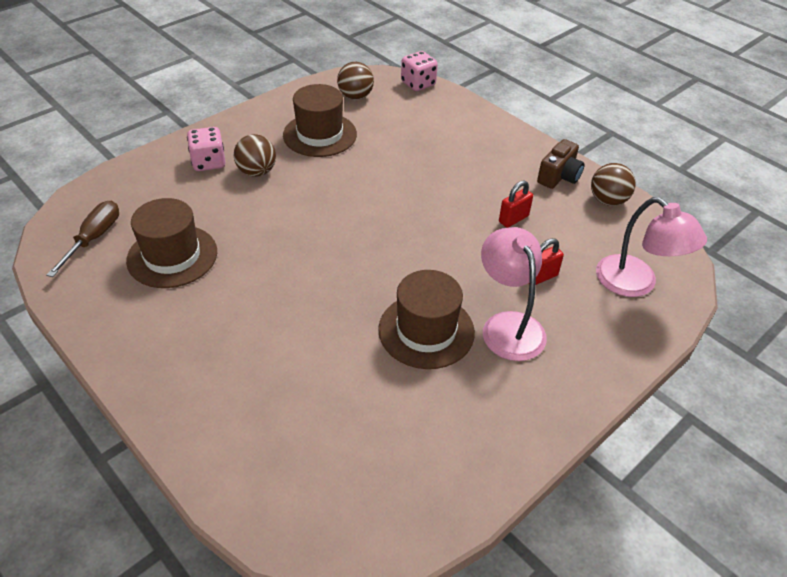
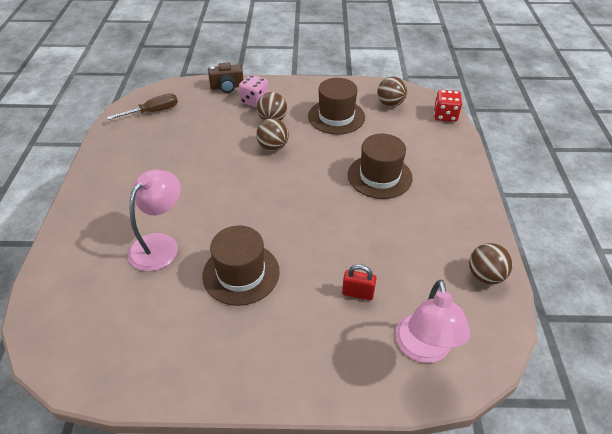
camera: 45 degrees right, 0 degrees up
brown hat [126,198,217,288] -> brown hat moved to [348,134,413,199]
pink dice [401,51,438,91] -> red dice [434,90,462,122]
pink lamp [481,227,547,361] -> pink lamp moved to [128,170,181,271]
red padlock [499,180,533,228] -> none
brown camera [537,139,585,189] -> brown camera moved to [208,62,243,93]
none -> brown ball [256,118,289,151]

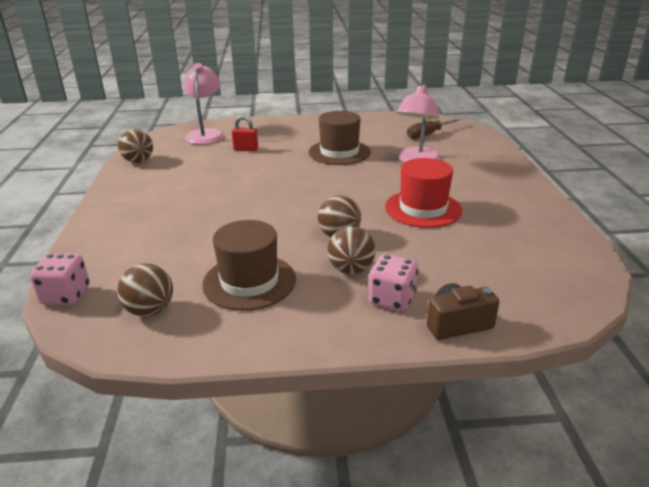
camera: 175 degrees right, 15 degrees down
brown screwdriver [107,93,178,120] -> brown screwdriver moved to [407,117,463,139]
brown hat [348,134,413,199] -> none
red dice [434,90,462,122] -> pink dice [30,253,90,305]
none -> red hat [385,158,462,228]

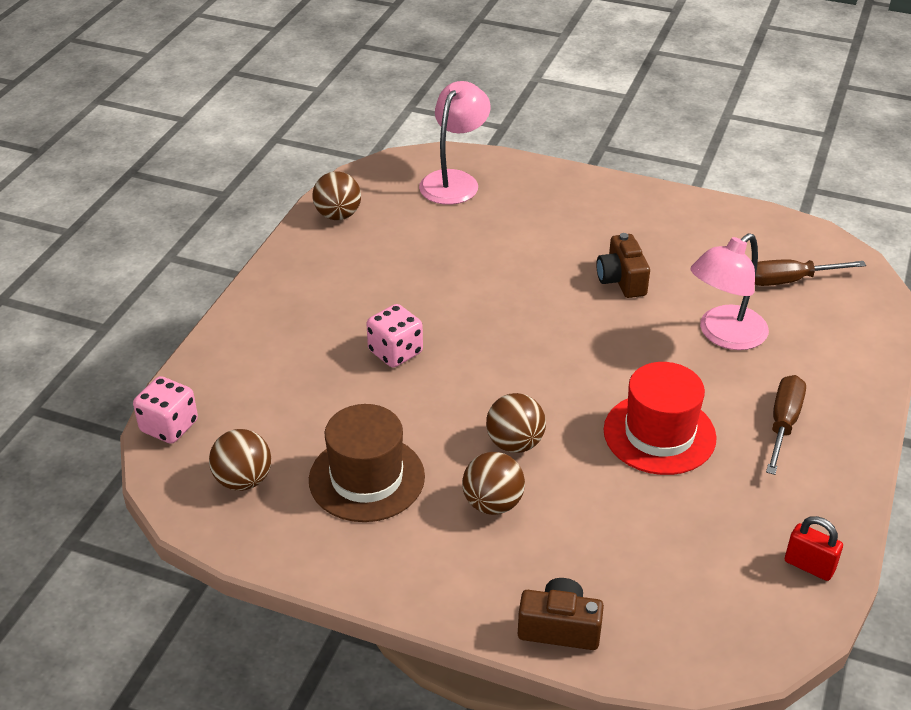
camera: 25 degrees right, 10 degrees up
red padlock [232,116,258,152] -> red padlock moved to [785,516,843,581]
brown hat [309,111,371,165] -> brown camera [596,233,650,298]
pink dice [368,254,418,311] -> pink dice moved to [366,304,423,368]
none -> brown screwdriver [766,375,806,475]

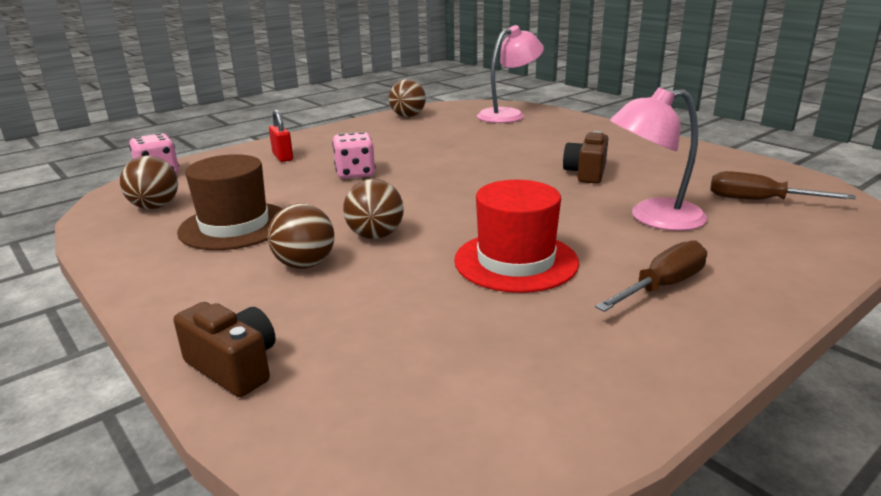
camera: 30 degrees right, 15 degrees down
red padlock [785,516,843,581] -> red padlock moved to [269,110,293,162]

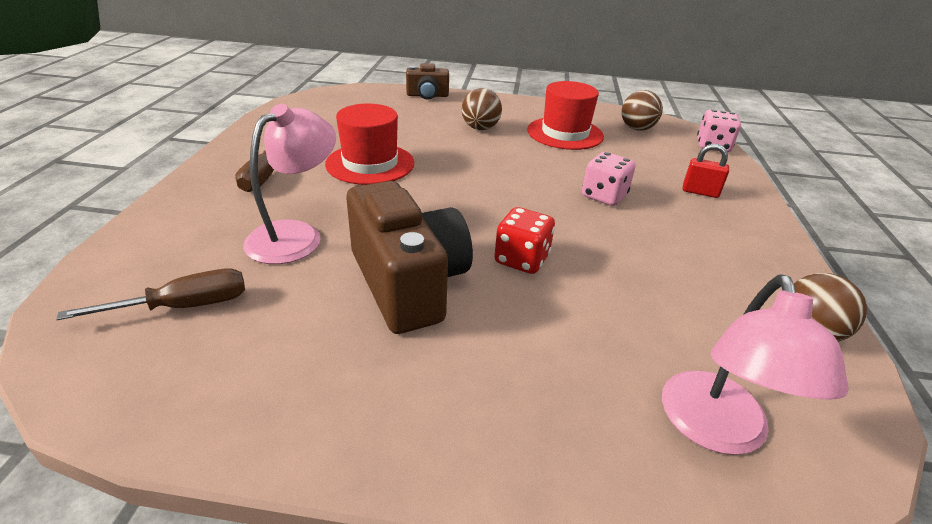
camera: 135 degrees right, 10 degrees up
brown hat [177,154,283,250] -> red hat [527,81,604,150]
brown ball [343,179,404,239] -> none
brown camera [563,131,608,184] -> brown camera [346,181,473,334], size x1.86
none -> red dice [494,207,555,274]

